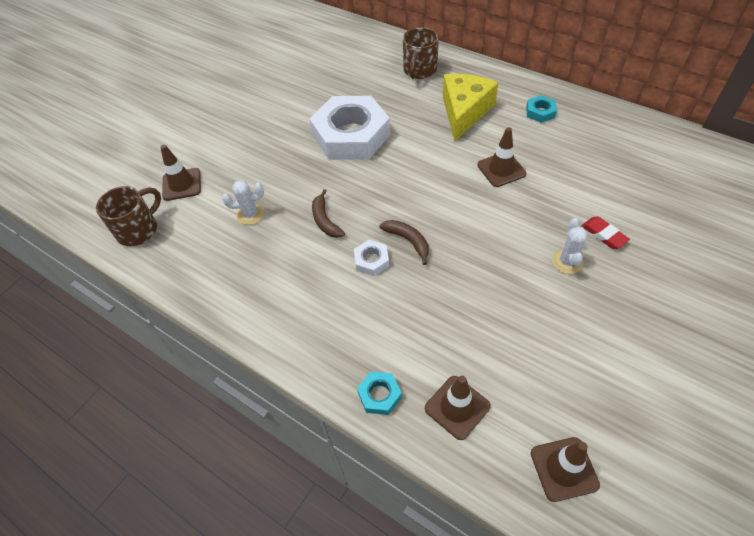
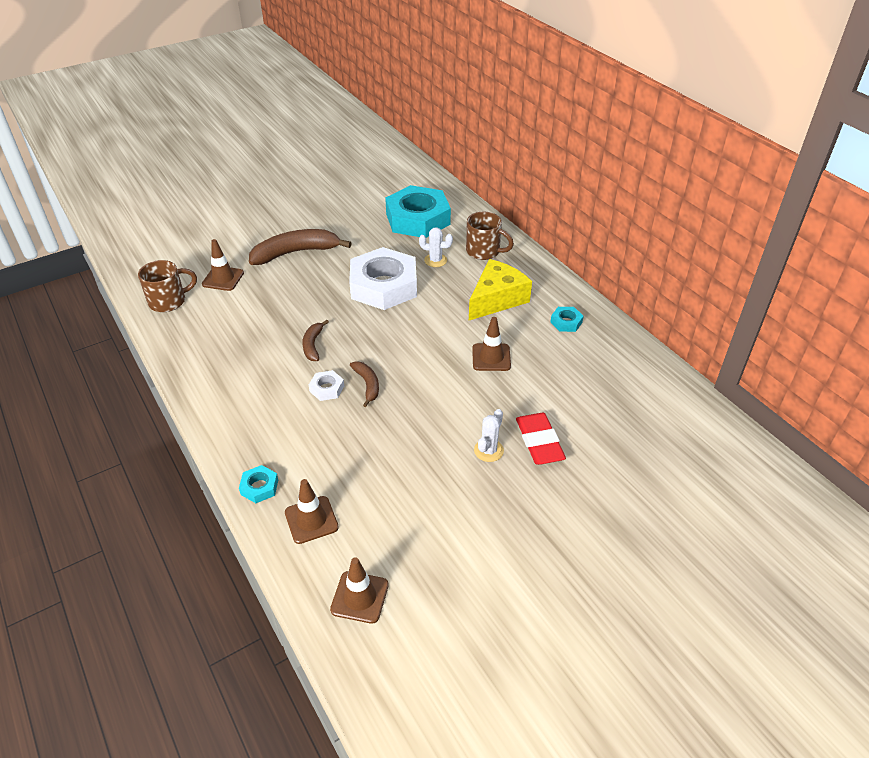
camera: 20 degrees right, 10 degrees down
white cactus [222,180,264,225] -> white cactus moved to [419,227,453,267]
brown mug [403,27,439,79] -> brown mug turned 105 degrees counterclockwise [466,212,514,260]
red eraser [581,216,630,249] -> red eraser [516,413,566,465], size x1.62
none -> brown banana [249,229,352,265]
none -> turquoise nut [385,185,451,238]

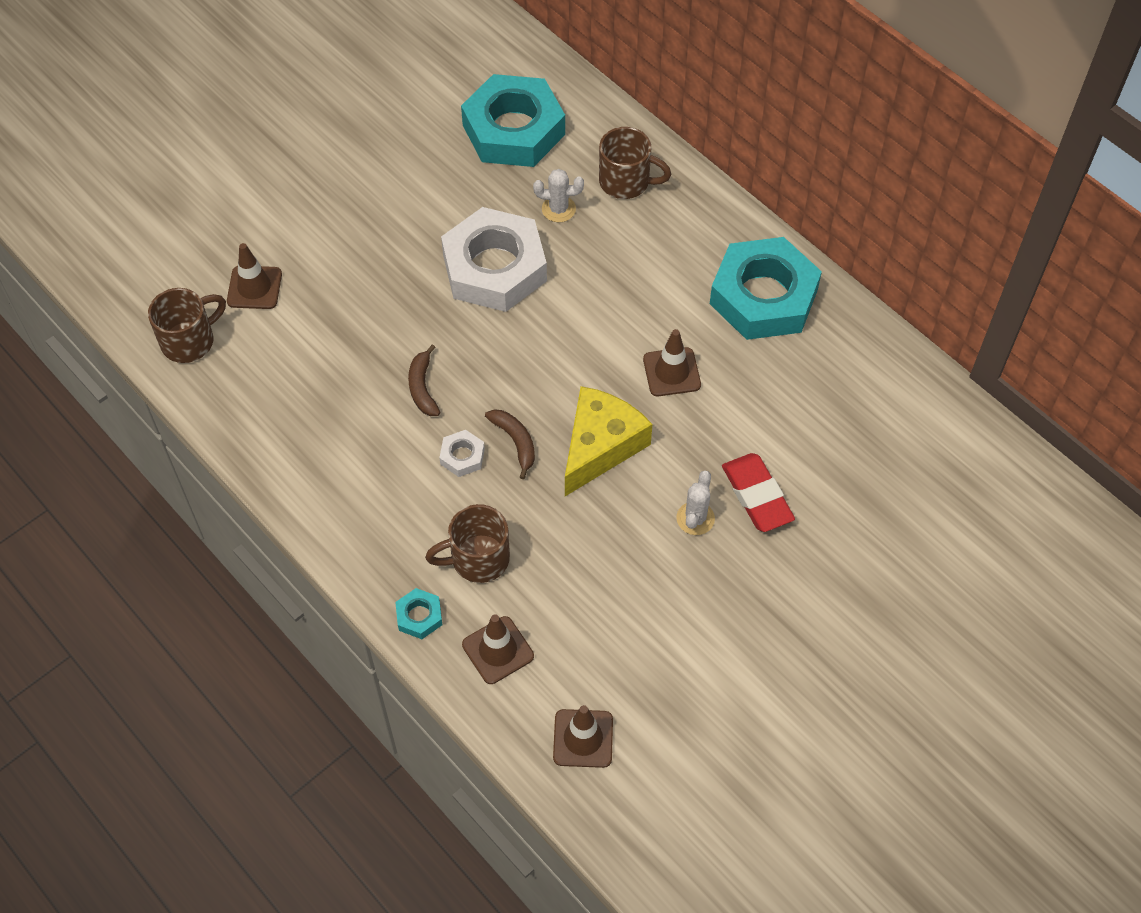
camera: 10 degrees left, 15 degrees up
brown banana [249,229,352,265] -> none
yellow cheese [469,259,532,320] -> yellow cheese moved to [565,386,652,496]
turquoise nut [550,307,584,332] -> turquoise nut [710,237,822,340], size x2.47
none -> brown mug [425,504,510,583]

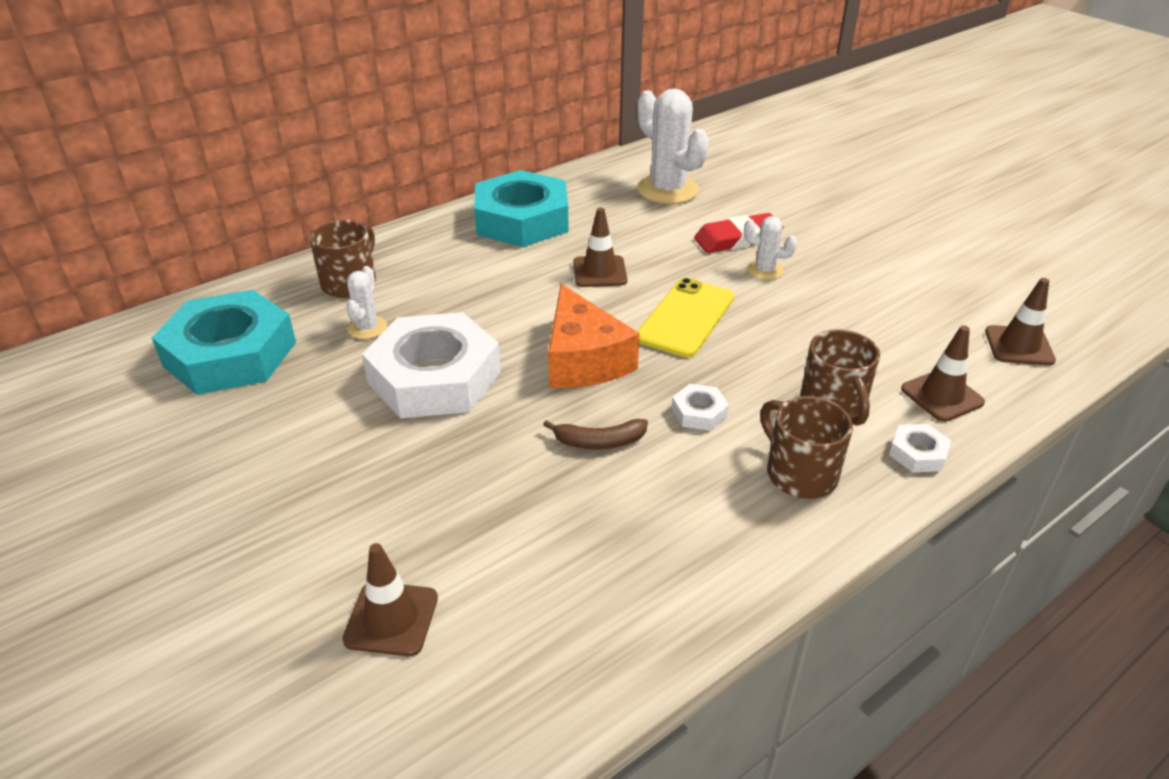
camera: 85 degrees left, 20 degrees down
brown mug [148,288,226,363] -> brown mug moved to [760,396,853,499]
turquoise nut [395,588,442,639] -> white nut [889,424,951,473]
brown banana [485,409,535,479] -> none
yellow cheese [565,386,652,496] -> yellow phone [637,278,734,358]
none -> orange cheese [548,284,640,388]
none -> white cactus [637,88,709,204]

